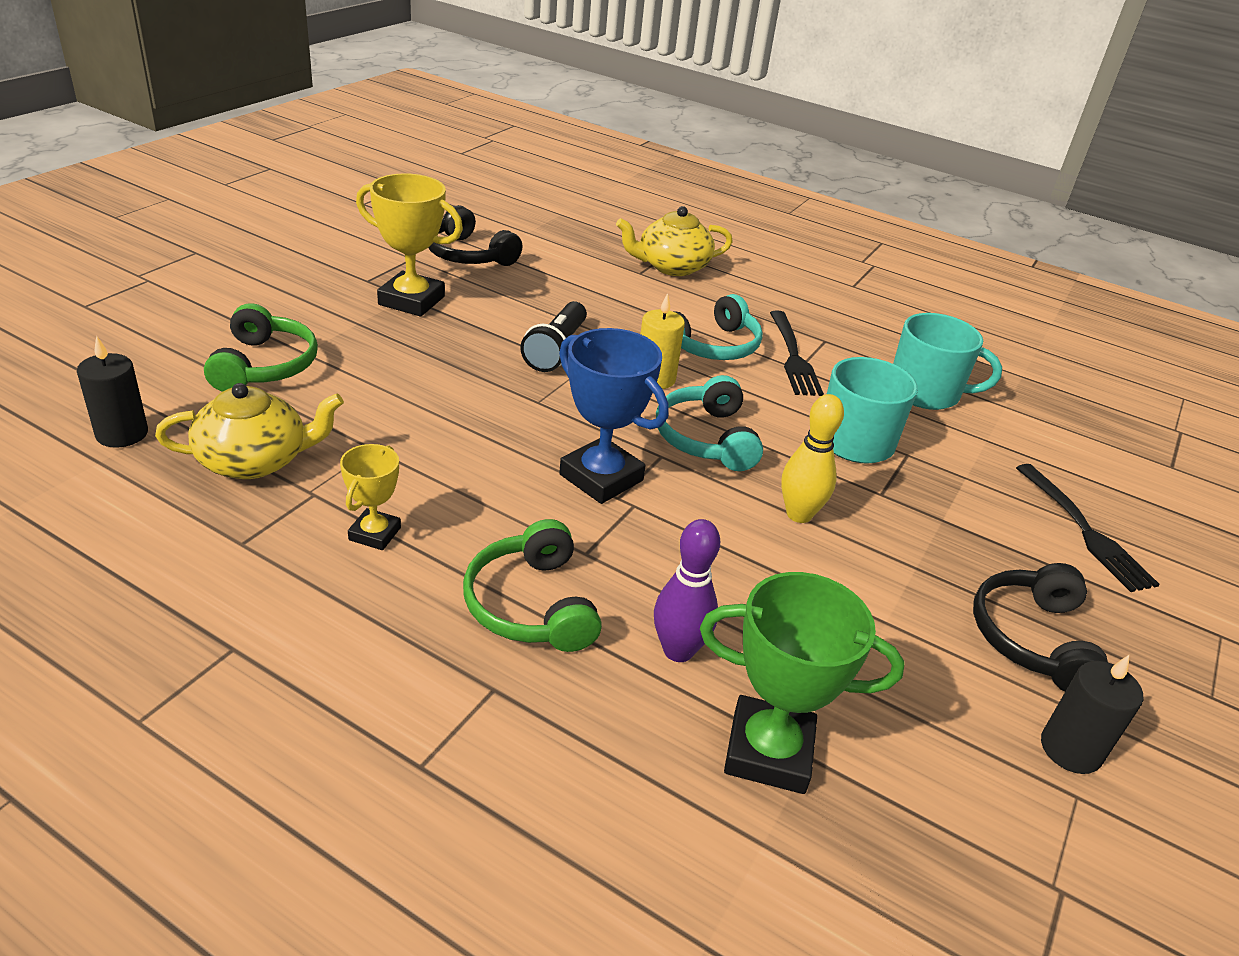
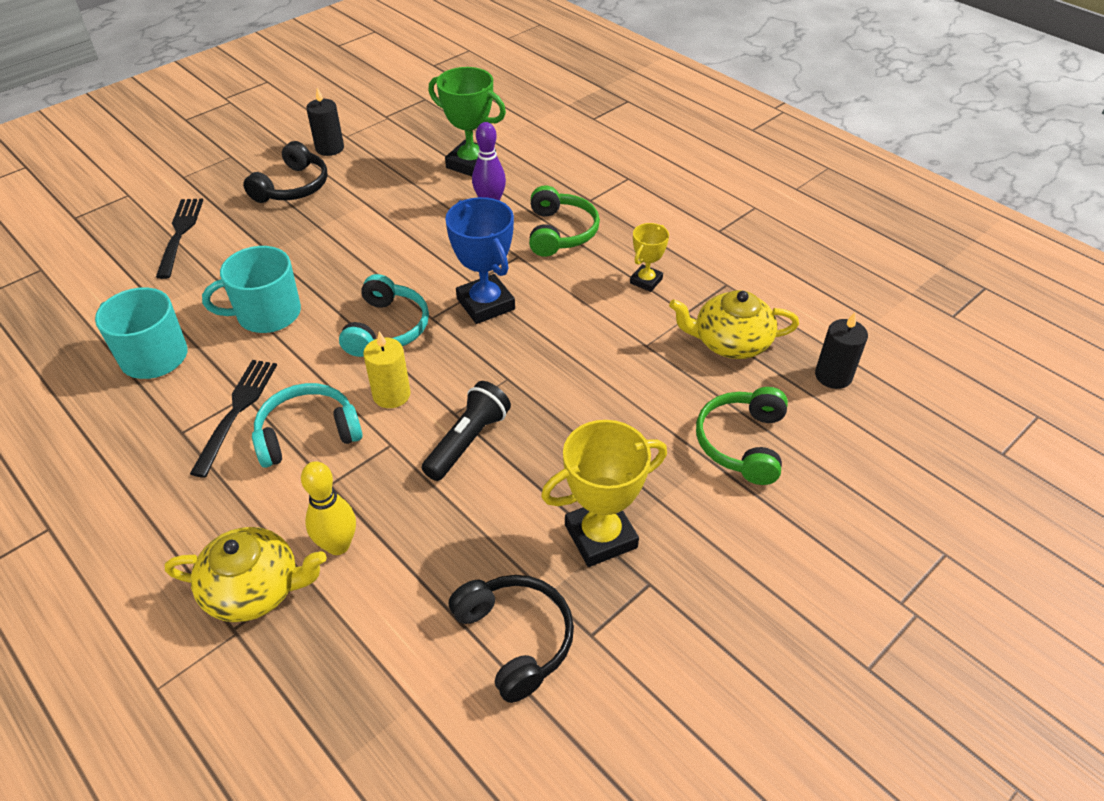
camera: 160 degrees left, 10 degrees up
yellow trophy [356,173,463,317] -> yellow trophy turned 60 degrees counterclockwise [541,420,667,567]
yellow bowling pin [781,394,844,523] -> yellow bowling pin moved to [301,461,356,555]

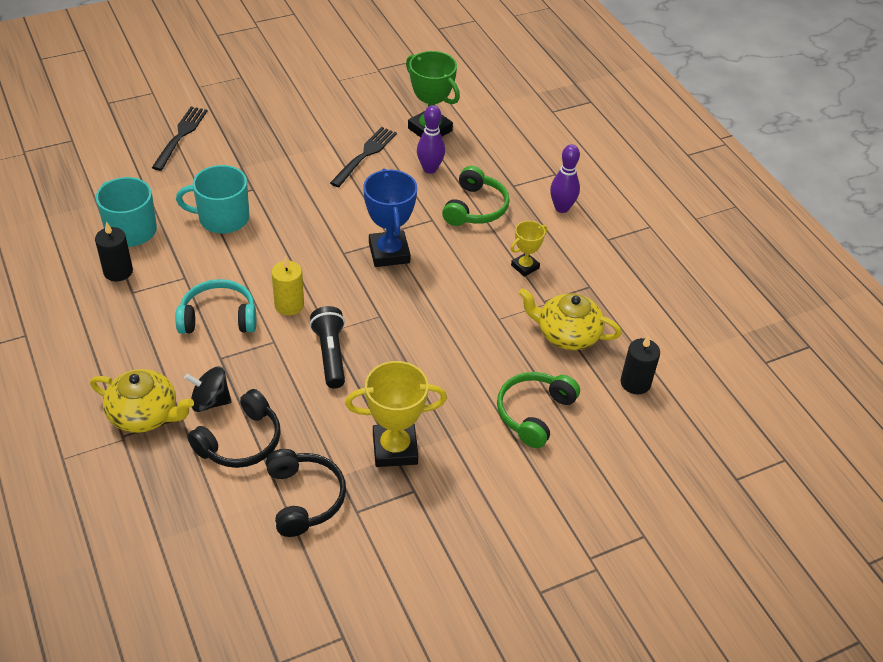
camera: 15 degrees right, 0 degrees up
black fork [190,360,277,477] -> black fork moved to [330,127,397,187]
black headphones [243,141,328,203] -> black headphones moved to [187,389,281,468]
yellow bowling pin [301,461,356,555] -> black spinning top [184,367,232,412]
black candle [306,87,344,156] -> black candle moved to [95,222,133,281]
turquoise headphones [339,274,429,357] -> none
black flashlight [422,381,511,481] -> black flashlight turned 60 degrees counterclockwise [310,306,345,388]
none -> purple bowling pin [550,144,580,213]

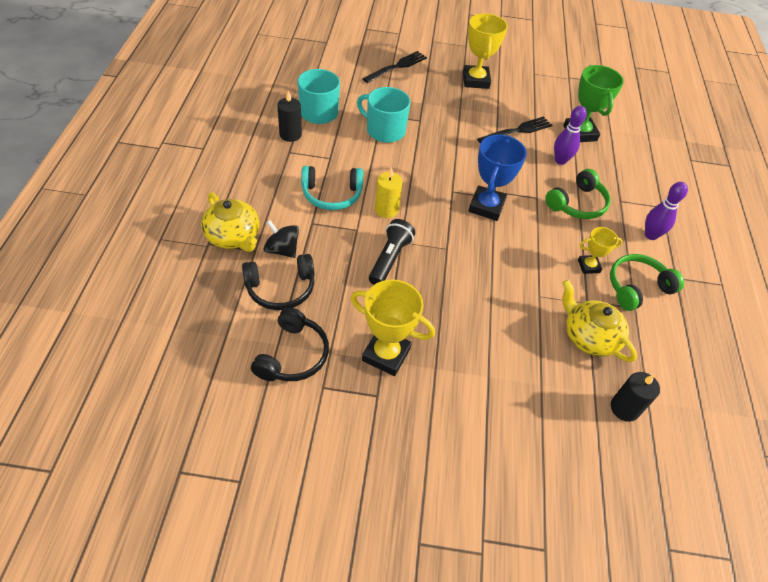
camera: 30 degrees right, 5 degrees up
turquoise headphones [175,279,256,334] -> turquoise headphones turned 150 degrees clockwise [301,166,363,210]
green headphones [497,372,580,448] -> green headphones moved to [610,254,684,311]
none -> yellow trophy [463,13,508,89]

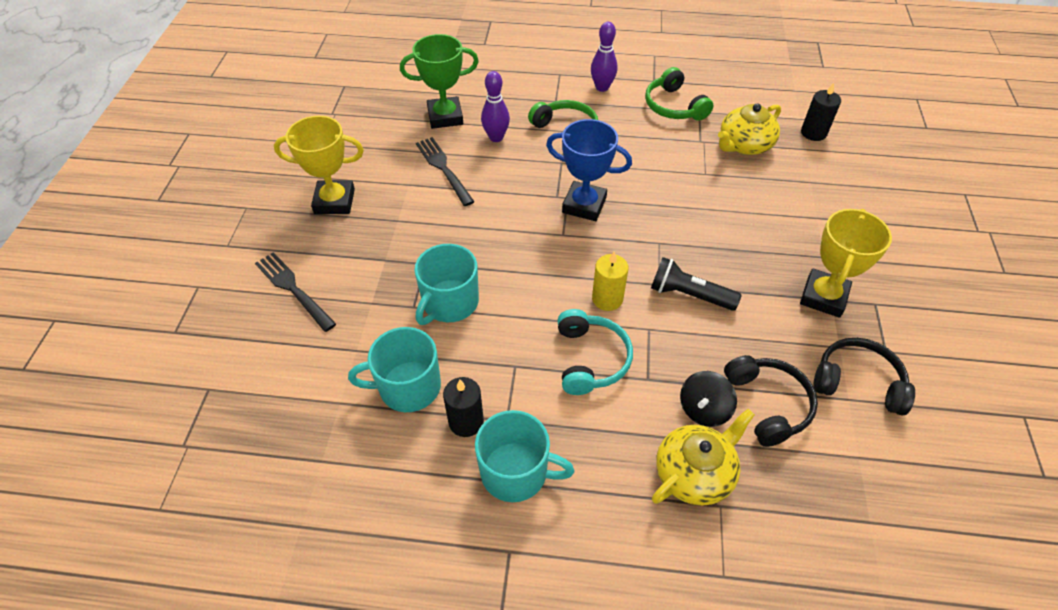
camera: 85 degrees left, 0 degrees up
yellow trophy [578,227,623,274] -> none
none -> turquoise mug [475,410,575,502]

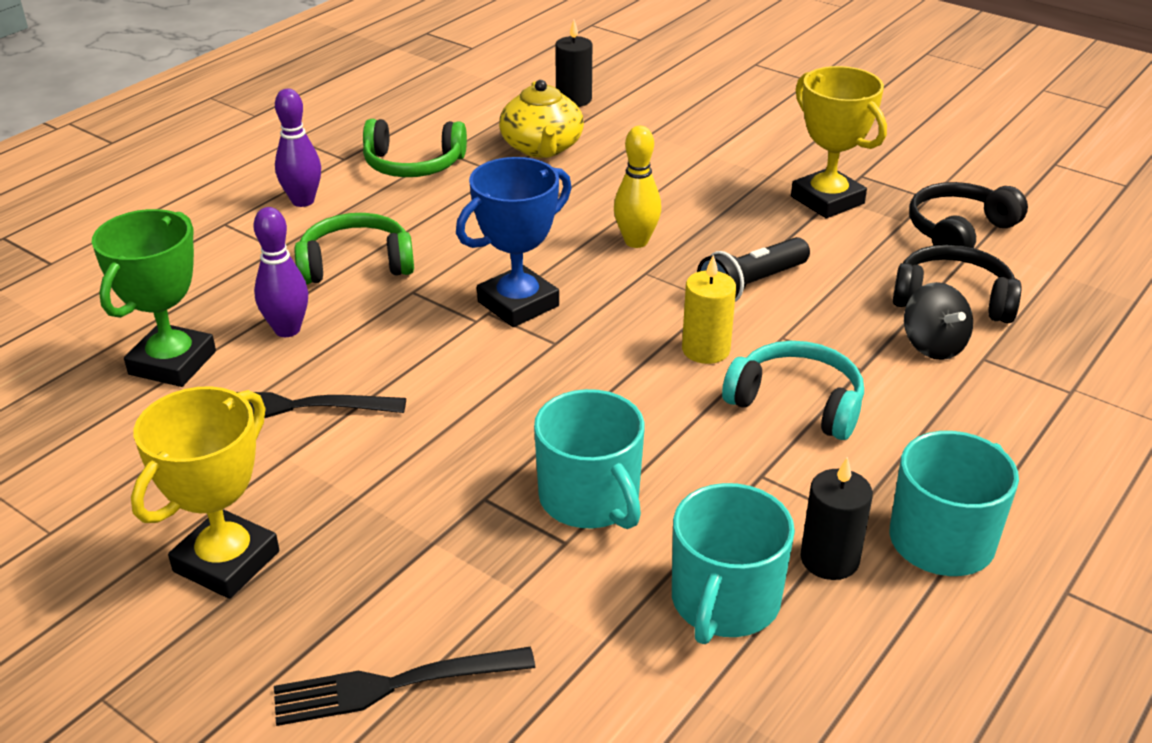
camera: 60 degrees left, 15 degrees down
yellow teapot [652,409,755,506] -> none
none -> yellow bowling pin [614,126,661,248]

